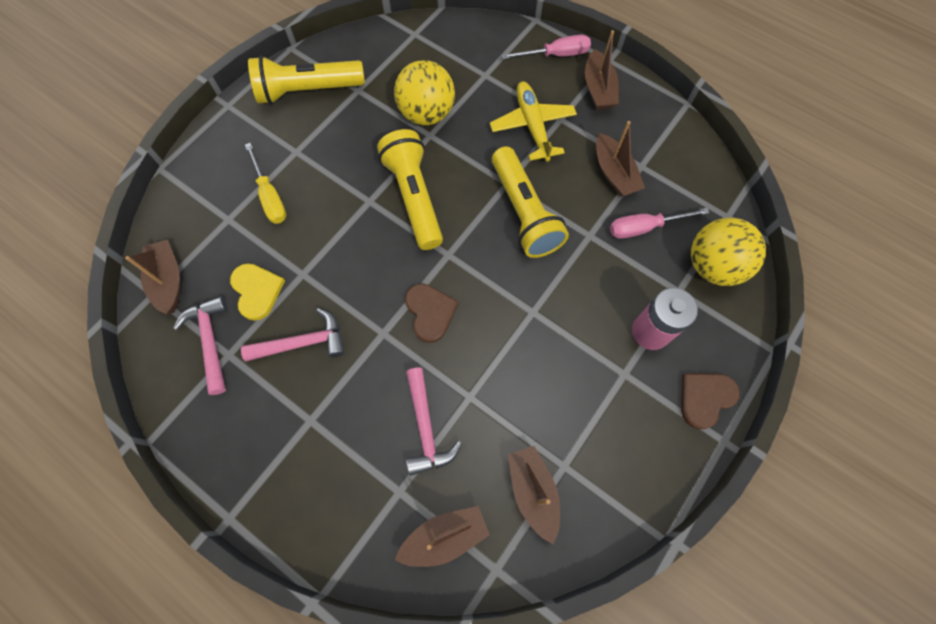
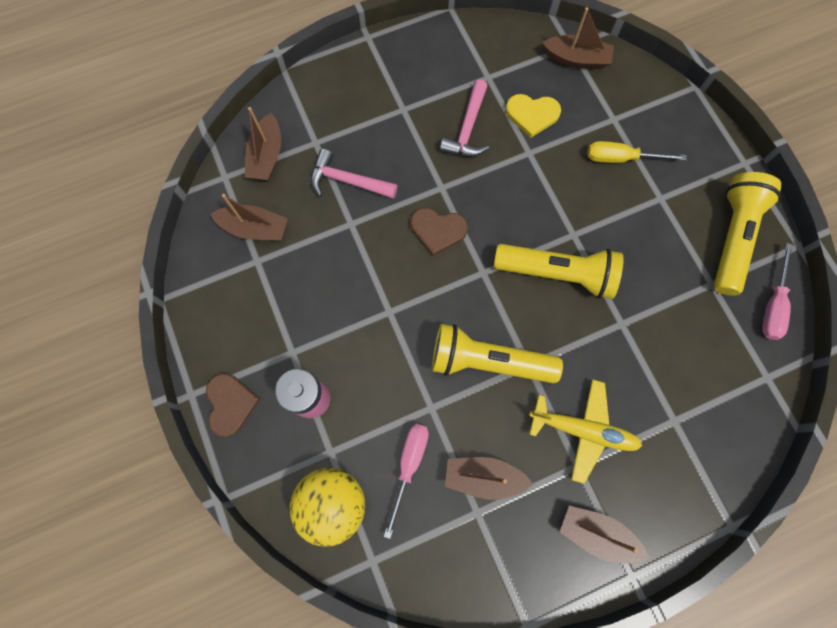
camera: 120 degrees right, 5 degrees up
pink hammer [173,296,227,395] -> none
yellow ball [394,60,455,125] -> none
pink screwdriver [502,34,591,59] -> pink screwdriver moved to [762,243,793,340]

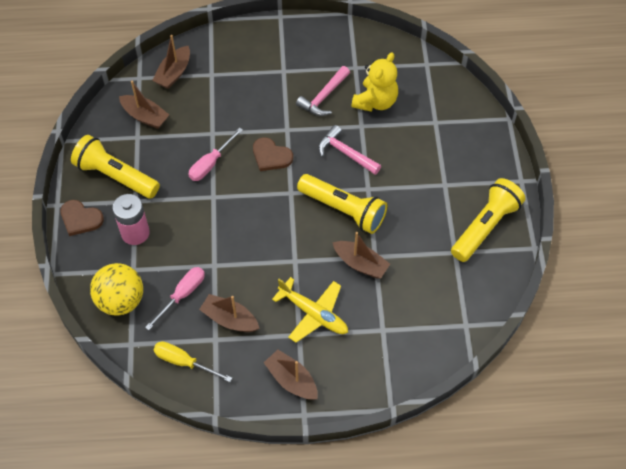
camera: 20 degrees right, 15 degrees down
brown heart [206,373,260,437] -> brown heart turned 105 degrees clockwise [60,200,104,236]
pink hammer [311,149,398,199] -> pink hammer moved to [318,125,381,175]
yellow flashlight [432,324,563,383] -> yellow flashlight moved to [71,135,160,199]
yellow heart [506,94,561,138] -> yellow teddy bear [352,52,398,112]
brown boat [542,7,614,69] -> brown boat moved to [332,232,390,279]
yellow screwdriver [587,141,687,163] -> yellow screwdriver moved to [154,341,232,382]
pink screwdriver [762,243,793,340] -> pink screwdriver moved to [188,128,243,181]

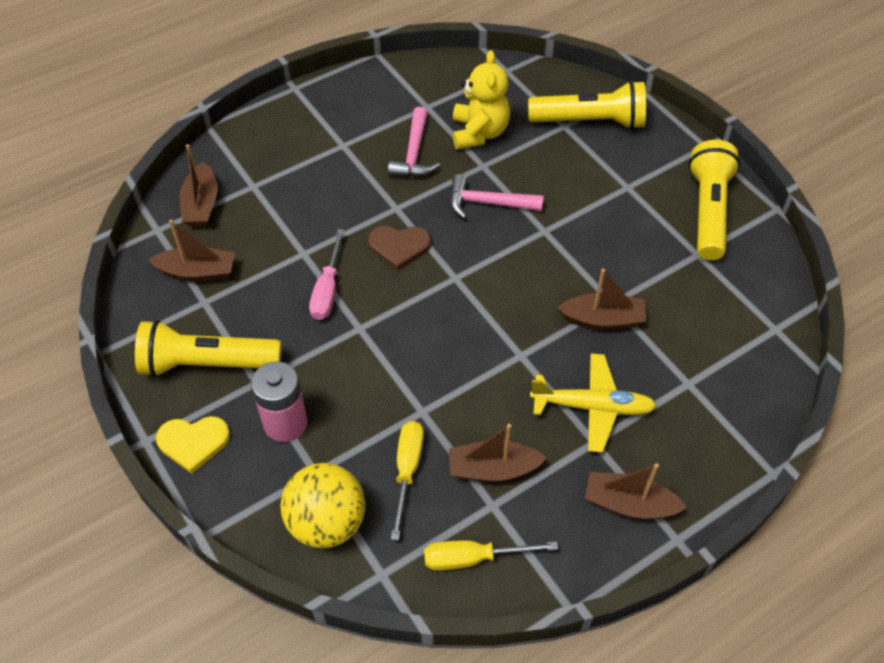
camera: 30 degrees left, 5 degrees down
brown heart [60,200,104,236] -> yellow heart [156,416,230,474]
pink screwdriver [145,267,205,330] -> yellow screwdriver [391,421,424,541]
yellow flashlight [297,174,387,234] -> yellow flashlight moved to [528,81,646,129]

